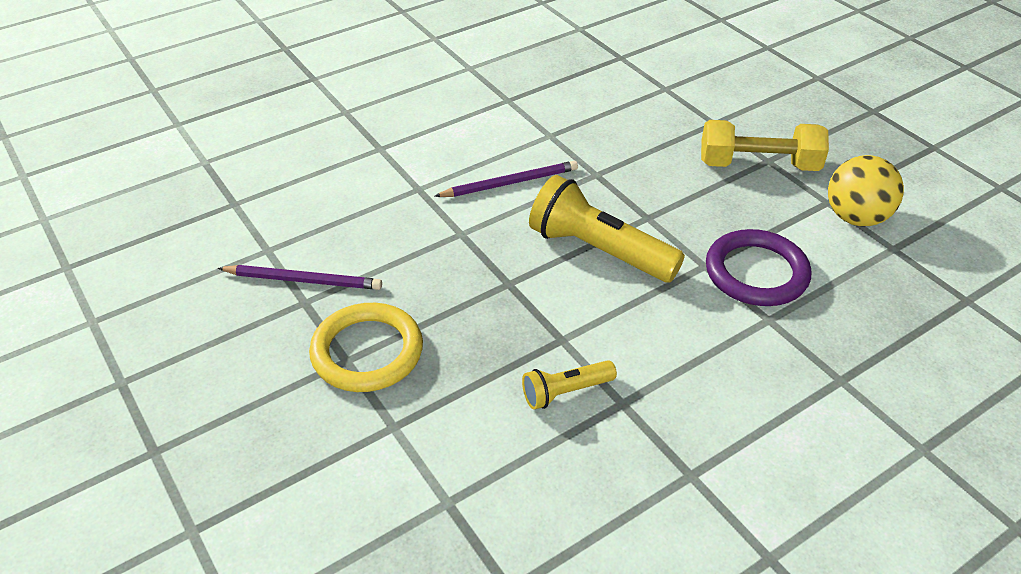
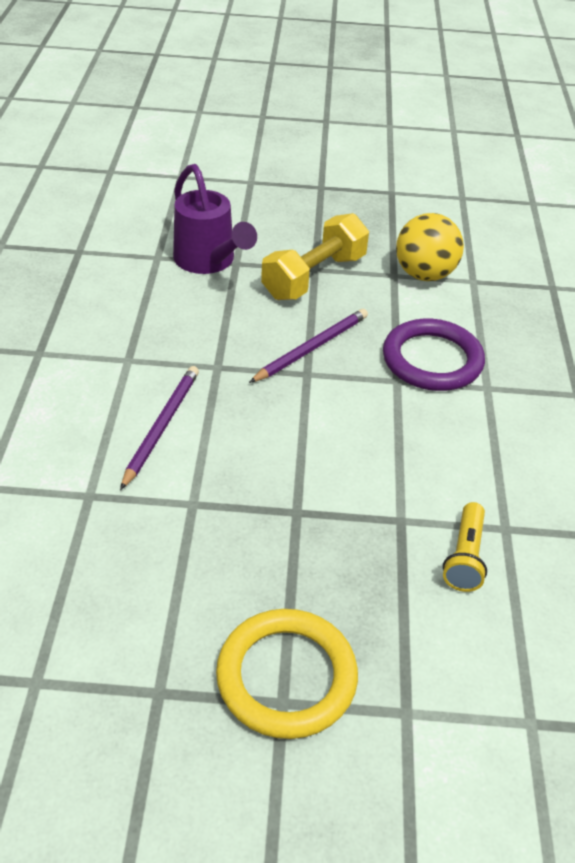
camera: 55 degrees left, 0 degrees up
purple pencil [218,265,382,290] -> purple pencil moved to [249,309,368,383]
yellow flashlight [529,175,685,282] -> none
none -> purple watering can [173,164,257,274]

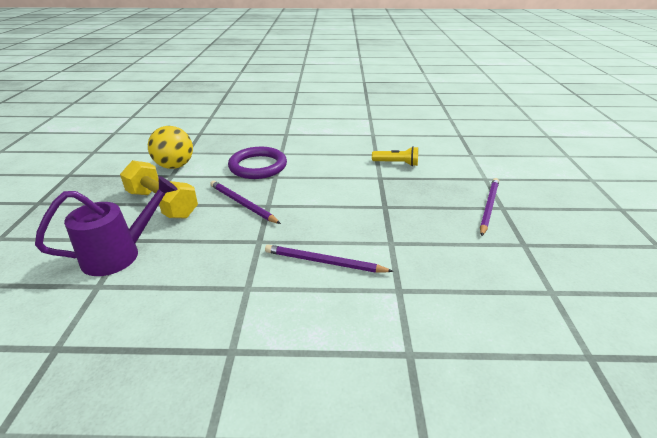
camera: 90 degrees left, 10 degrees down
yellow ring [216,609,358,739] -> purple pencil [480,178,499,236]

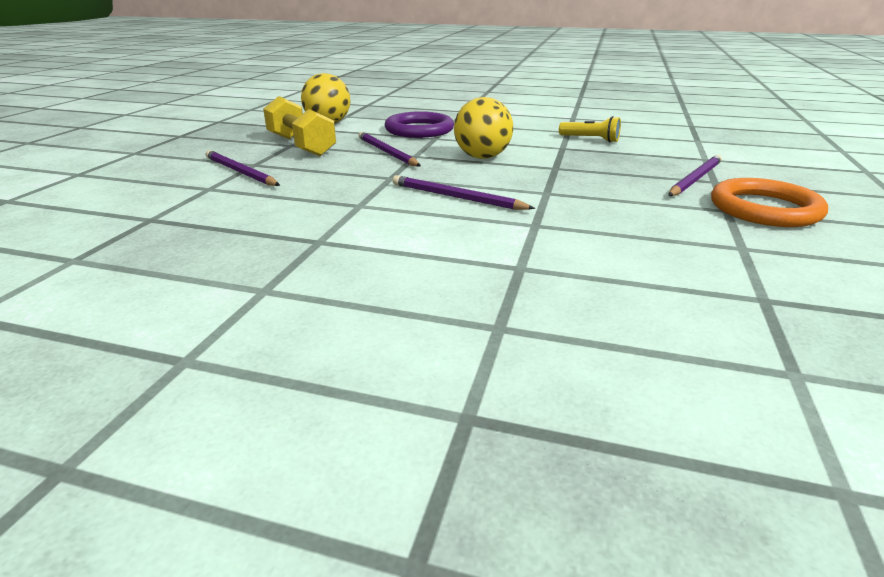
camera: 15 degrees right, 5 degrees down
purple watering can [35,176,178,276] -> purple pencil [206,150,280,186]
none -> yellow ball [454,97,513,159]
none -> orange ring [711,178,828,227]

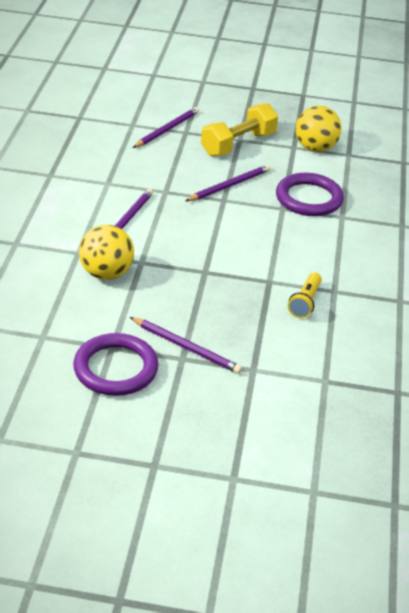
camera: 80 degrees right, 10 degrees up
yellow ball [454,97,513,159] -> yellow ball moved to [79,225,134,280]
orange ring [711,178,828,227] -> purple ring [73,333,158,396]

